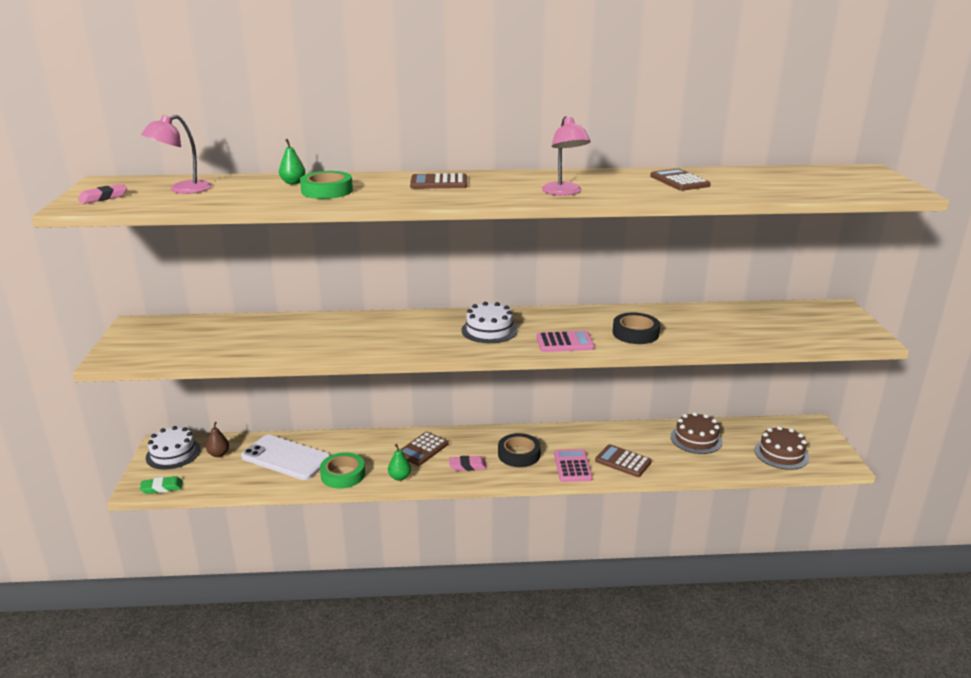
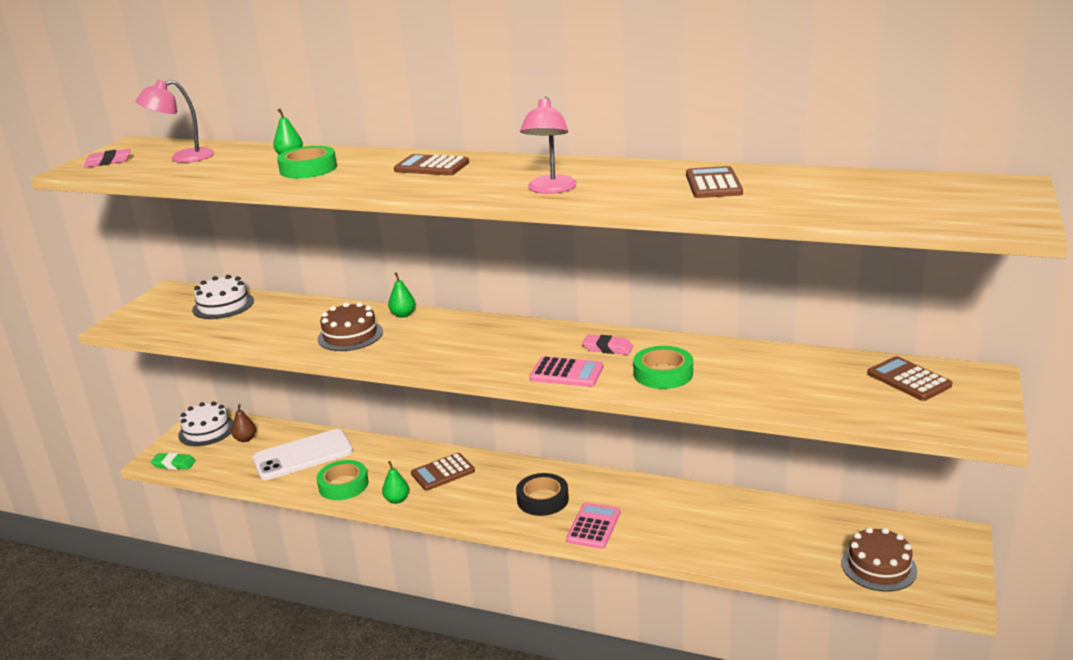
camera: 25 degrees right, 0 degrees up
white phone [241,435,331,480] -> white phone turned 75 degrees counterclockwise [253,429,353,480]
pink eraser [449,456,487,471] -> pink eraser moved to [582,335,633,355]
white cake [462,302,518,343] -> white cake moved to [192,275,254,319]
brown calculator [595,444,652,477] -> brown calculator moved to [867,356,952,401]
black tape [613,312,660,344] -> green tape [633,346,693,389]
brown cake [671,412,723,454] -> brown cake moved to [318,302,383,351]
none -> green pear [388,272,415,318]

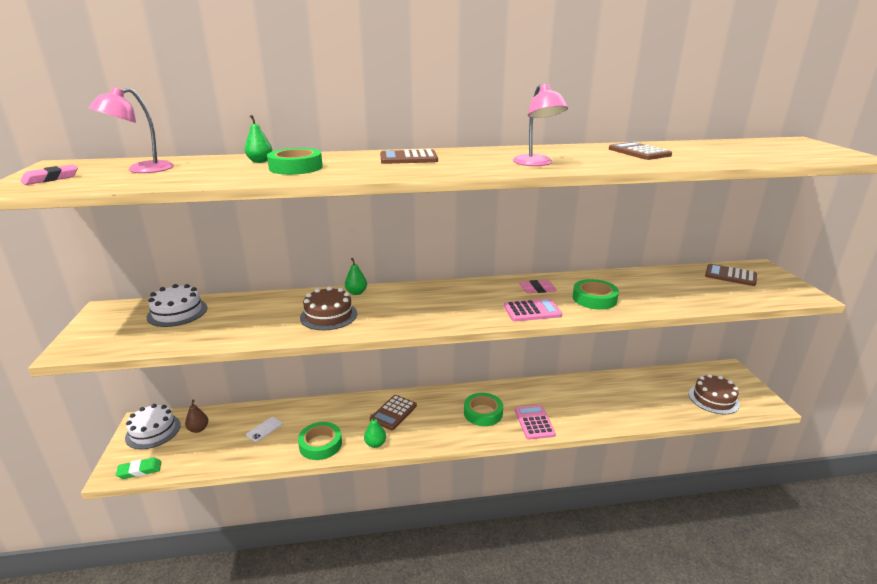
camera: 30 degrees left, 0 degrees up
white phone [253,429,353,480] -> white phone [246,417,283,442], size x0.42
black tape [516,473,569,516] -> green tape [464,393,503,426]

